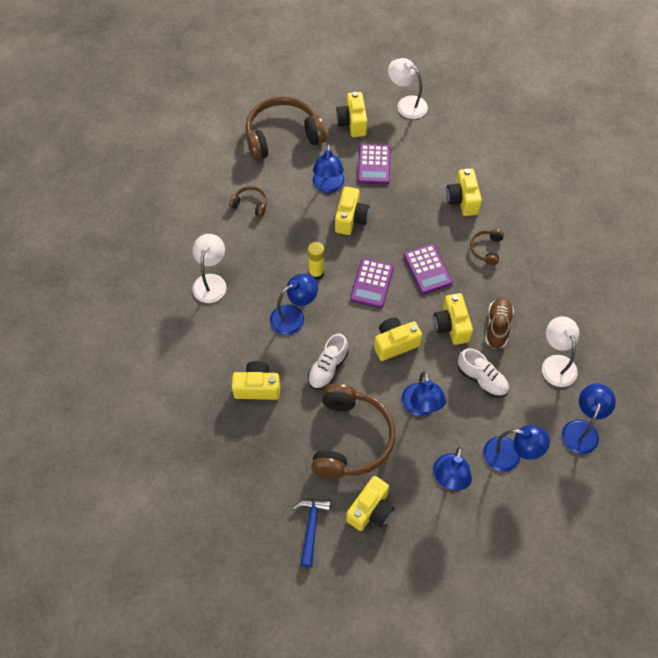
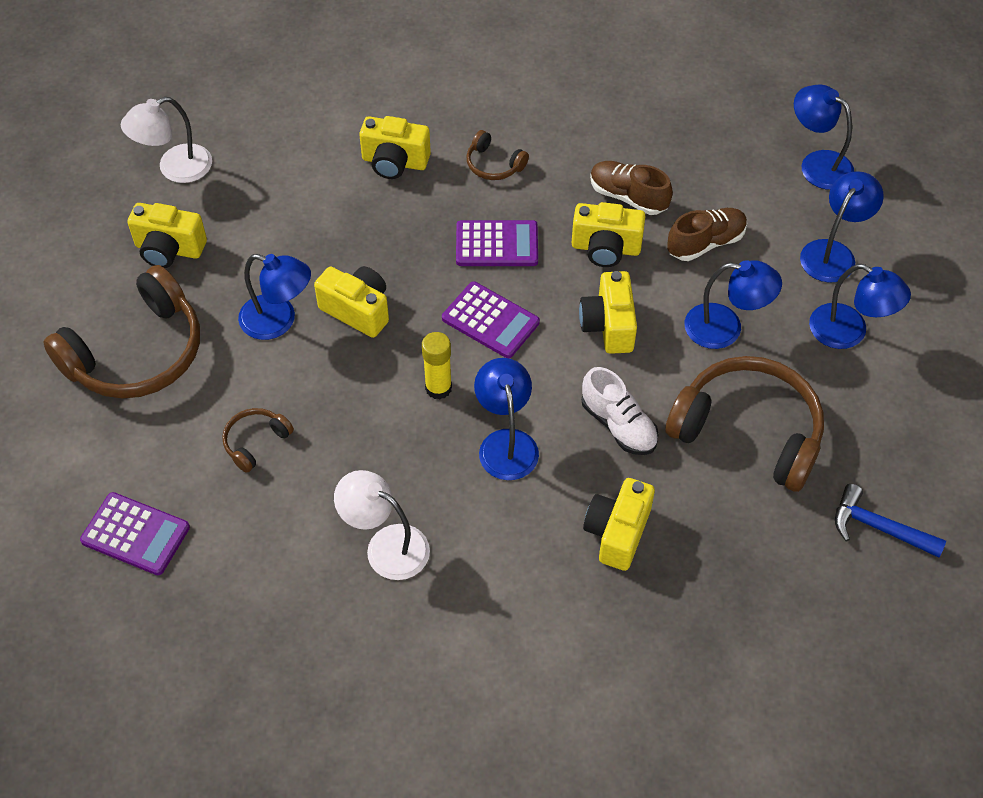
camera: 70 degrees left, 5 degrees down
brown headphones [246,96,326,160] -> brown headphones turned 135 degrees counterclockwise [43,265,200,398]
yellow camera [346,476,394,531] -> none
purple calculator [358,144,391,185] -> purple calculator moved to [80,492,190,575]
white shoe [458,348,509,398] -> brown shoe [667,208,747,261]
white lamp [542,316,580,387] -> none

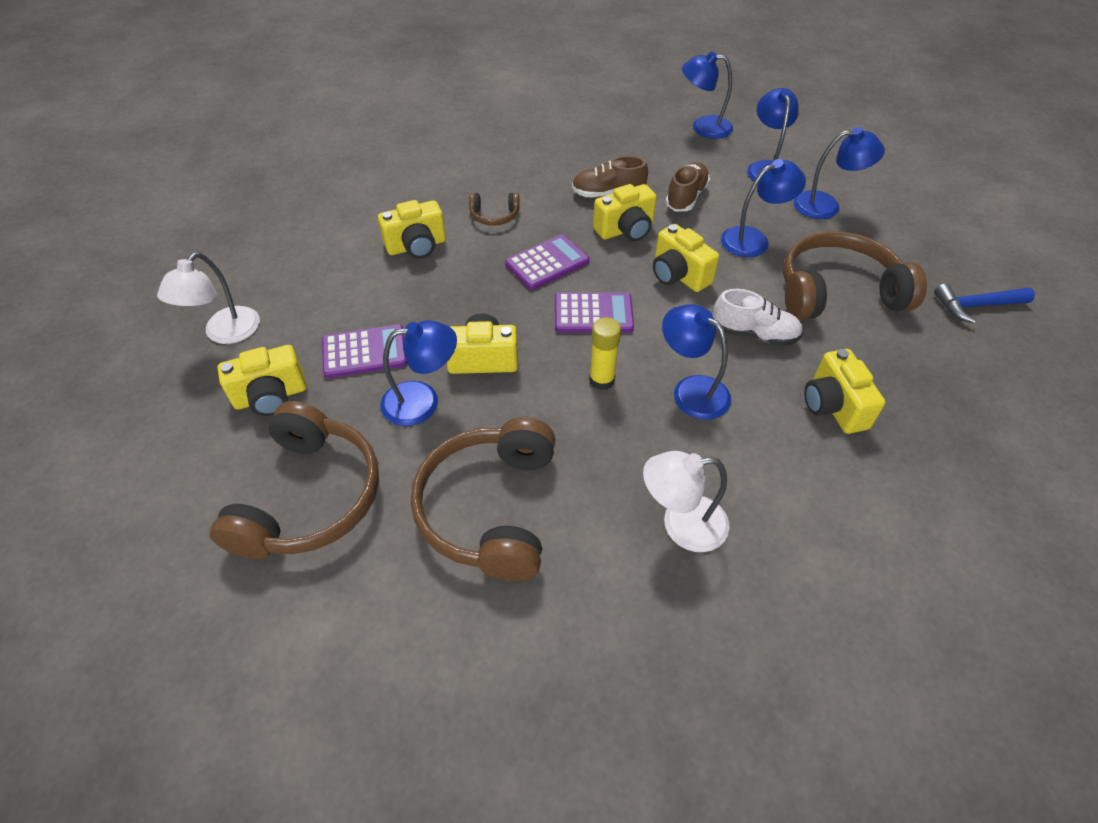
camera: 35 degrees left, 5 degrees down
purple calculator [80,492,190,575] -> purple calculator moved to [322,324,407,378]
brown headphones [222,408,294,473] -> brown headphones [411,417,555,581], size x2.23

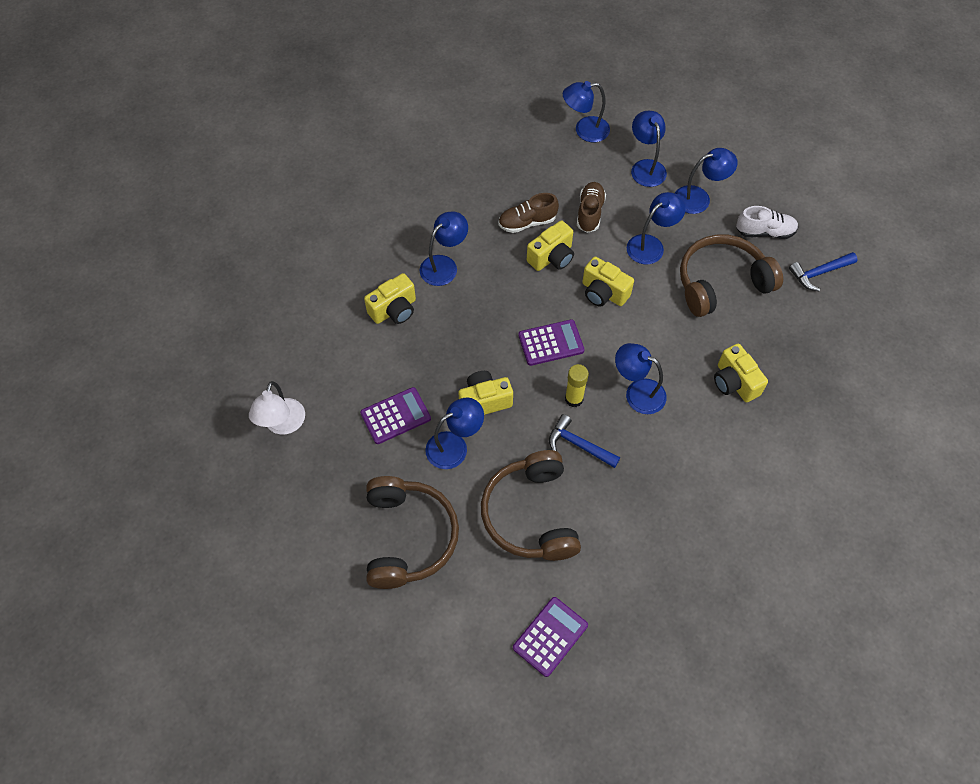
camera: 15 degrees left, 10 degrees up
yellow camera [217,345,307,416] -> none
brown headphones [469,193,520,226] -> blue lamp [420,212,468,286]
purple calculator [505,234,589,290] -> purple calculator moved to [513,597,588,677]
white lamp [643,451,730,552] -> none
white shoe [712,289,803,346] -> white shoe moved to [736,206,798,239]
none -> blue hammer [549,414,620,468]

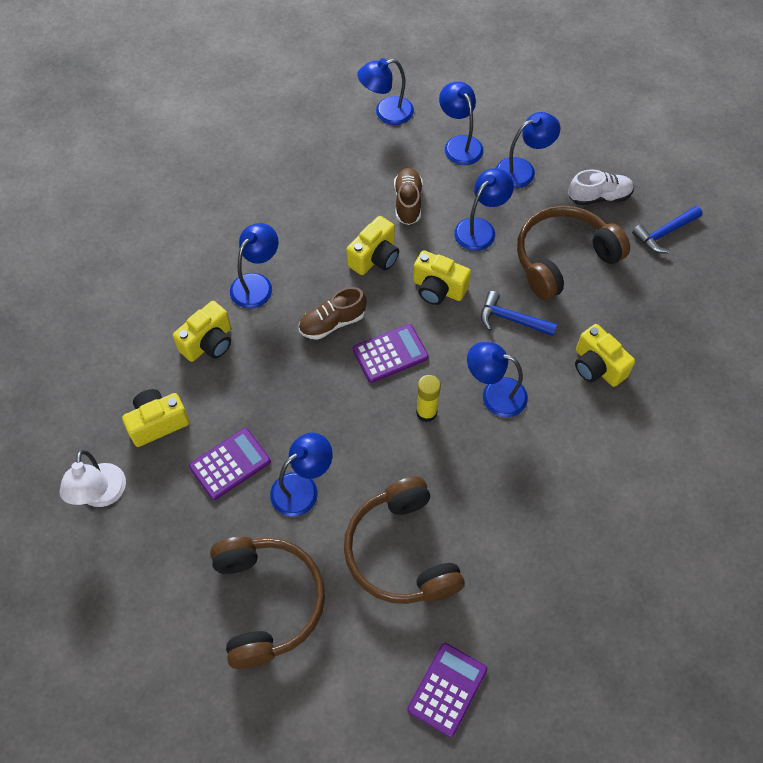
camera: 10 degrees left, 0 degrees up
yellow camera [459,371,513,415] -> yellow camera moved to [122,389,190,447]
brown shoe [498,193,559,233] -> brown shoe moved to [299,287,366,340]
blue hammer [549,414,620,468] -> blue hammer moved to [481,291,557,336]

